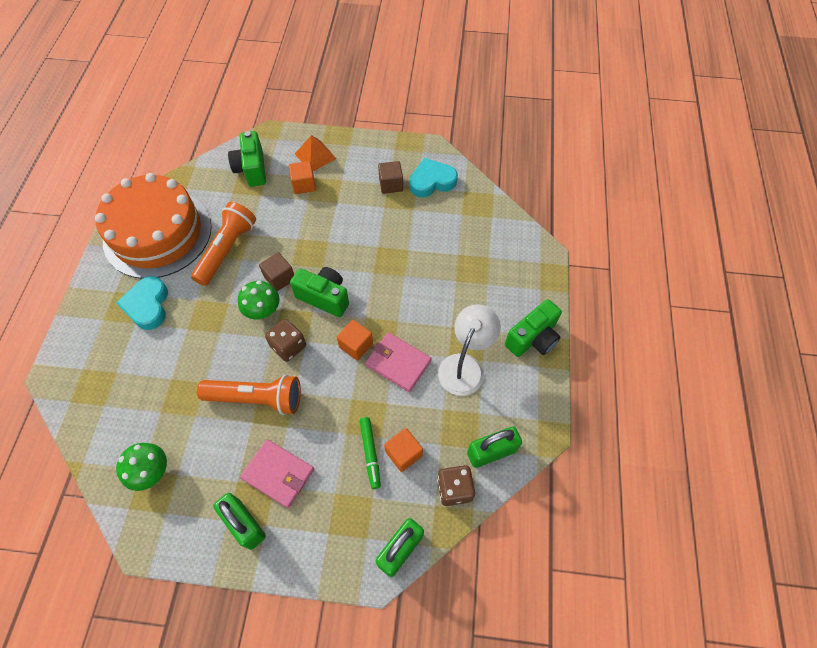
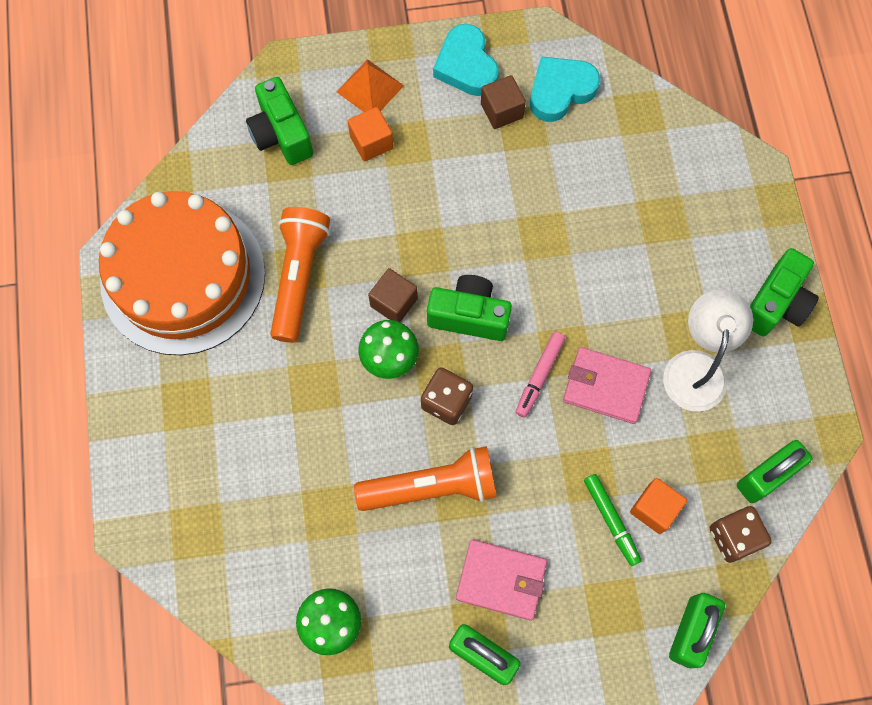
camera: 15 degrees left, 10 degrees up
turquoise heart [116,276,168,330] -> turquoise heart moved to [433,24,499,96]
orange cube [337,320,373,361] -> pink marker [516,332,565,418]

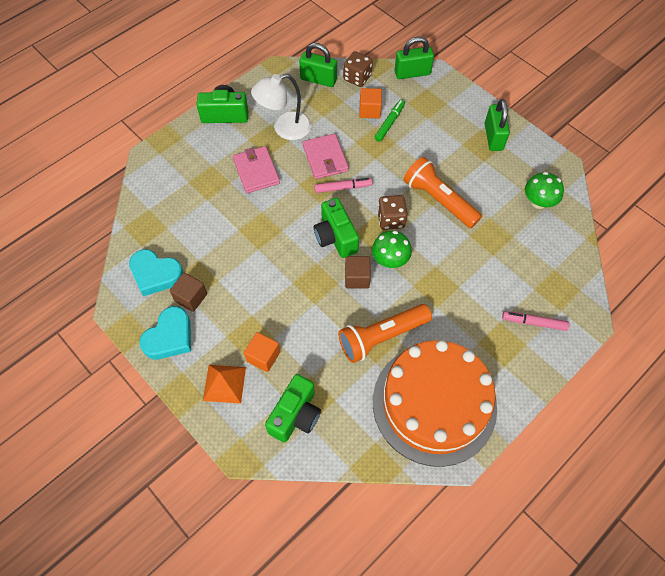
camera: 125 degrees left, 10 degrees down
pink wallet [456,539,547,621] -> pink wallet moved to [233,146,280,193]
none -> pink marker [502,311,569,331]

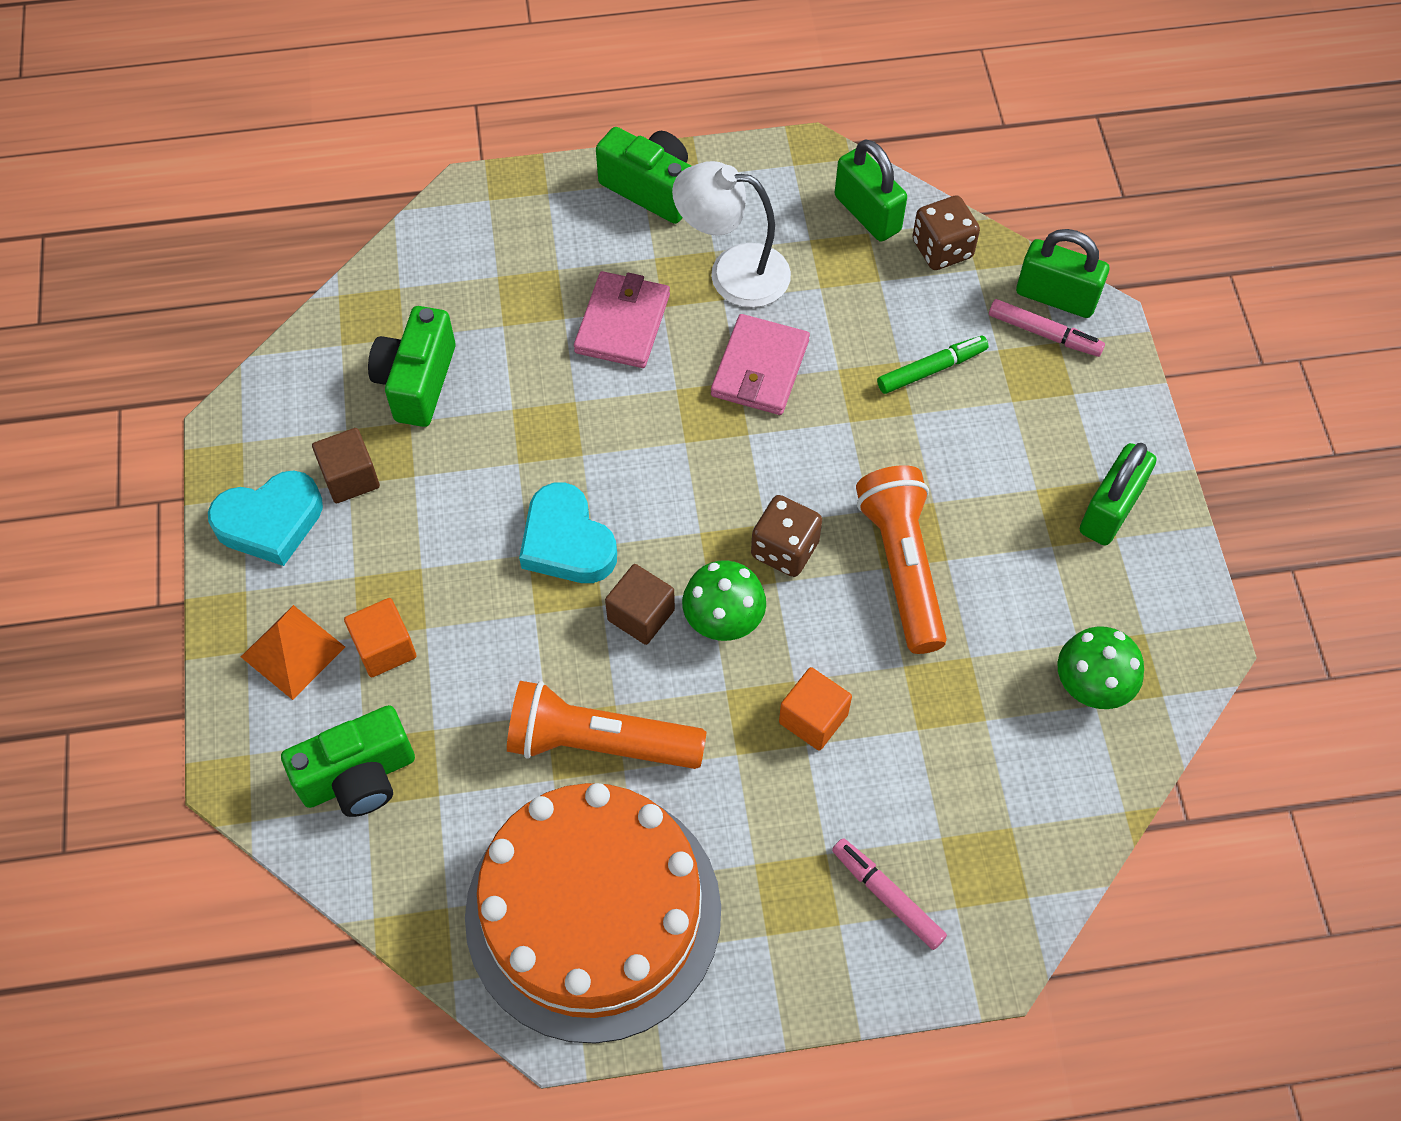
camera: 35 degrees right, 0 degrees up
turquoise heart [129,249,183,296] -> turquoise heart moved to [519,482,617,583]
pink marker [314,178,372,193] -> pink marker moved to [989,299,1105,357]
green camera [314,198,359,258] -> green camera moved to [368,306,456,427]
orange cube [359,88,382,118] -> orange cube moved to [779,667,852,751]

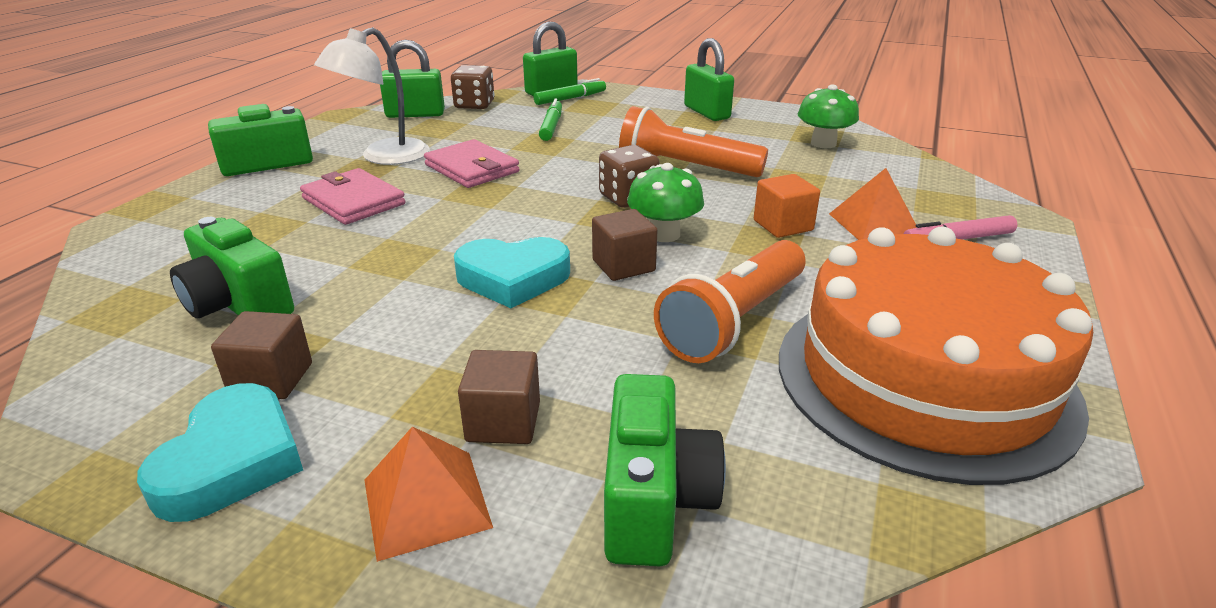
camera: 60 degrees left, 30 degrees down
orange cube [344,598,416,677] -> brown cube [458,350,540,444]
pink marker [989,299,1105,357] -> green marker [534,78,606,105]
none -> orange pyramid [829,168,917,240]

